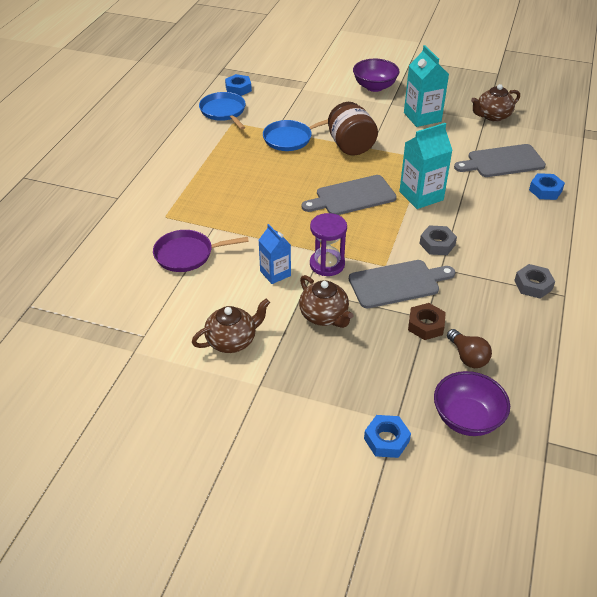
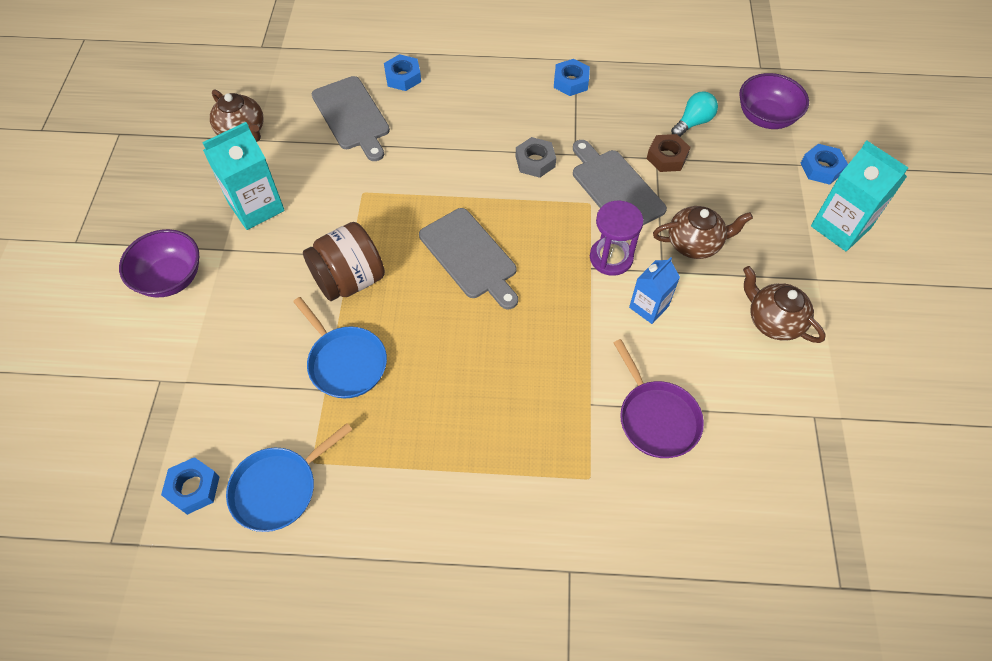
camera: 105 degrees left, 15 degrees up
brown teapot [299,275,353,328] -> brown teapot turned 45 degrees clockwise [653,206,753,259]
turquoise carton [399,123,453,209] -> turquoise carton moved to [811,141,909,251]
brown light bulb [447,329,492,368] -> turquoise light bulb [671,91,718,137]
grey nut [514,264,555,299] -> blue nut [554,59,590,96]

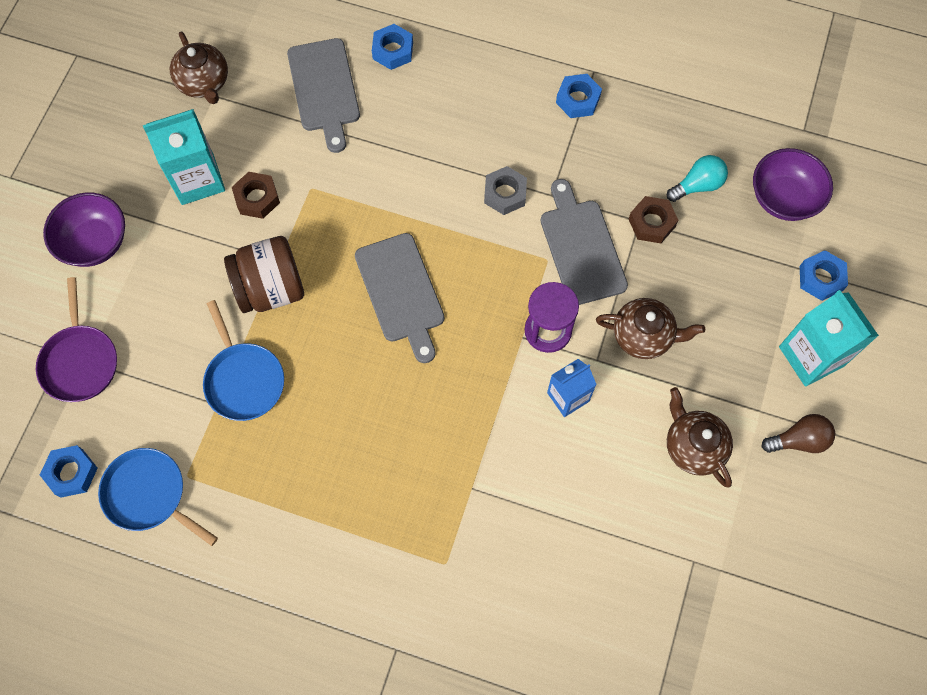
camera: 15 degrees right, 10 degrees up
blue pan [226,423,353,532] -> blue pan turned 60 degrees clockwise [98,448,218,546]
purple pan [613,339,704,458] -> purple pan moved to [36,277,117,402]
none -> brown nut [232,172,280,219]
none -> brown light bulb [762,414,835,453]

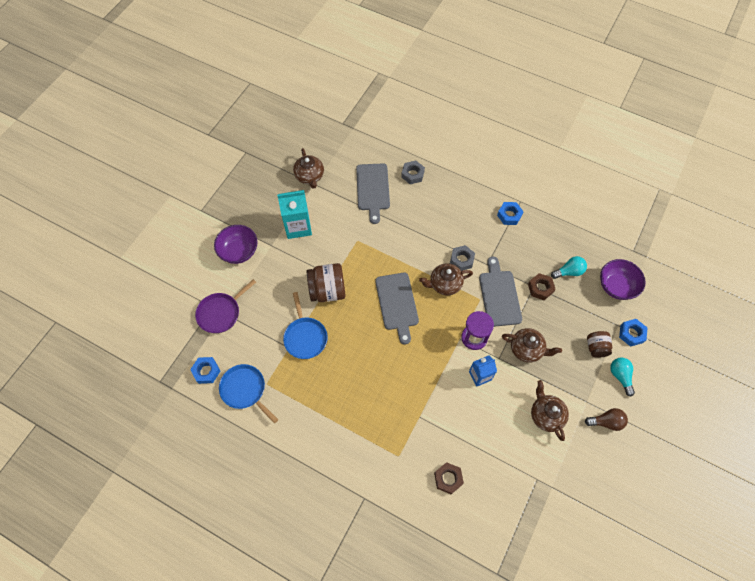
camera: 10 degrees right, 5 degrees down
purple pan [36,277,117,402] -> purple pan turned 45 degrees clockwise [195,279,256,333]
brown nut [232,172,280,219] -> brown nut moved to [434,462,464,494]
blue nut [372,24,413,70] -> grey nut [401,160,425,184]
turquoise carton [779,290,879,387] -> turquoise light bulb [610,357,635,397]
none -> brown teapot [419,263,473,296]
none -> brown jar [587,331,612,358]

